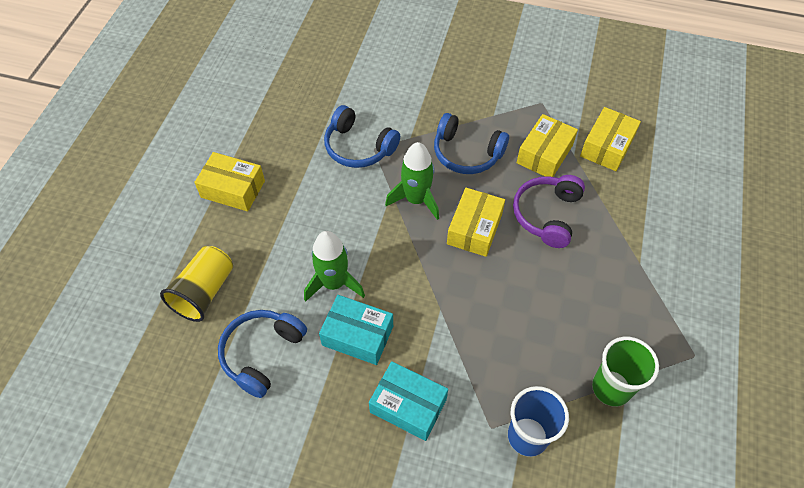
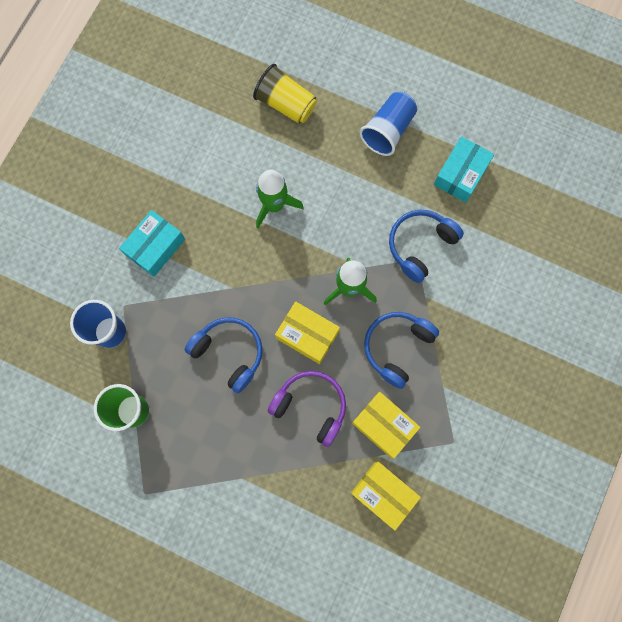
camera: 100 degrees right, 20 degrees up
yellow box [194,152,265,212] -> blue cup [360,91,418,156]
blue headphones [218,310,307,398] -> blue headphones moved to [185,317,262,393]
turquoise box [319,295,393,365] -> turquoise box moved to [434,136,494,203]

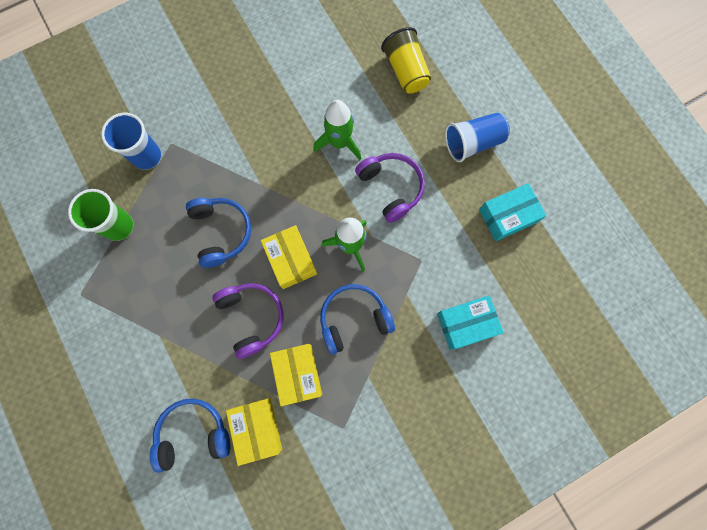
camera: 35 degrees right, 0 degrees up
turquoise box [119,210,185,277] -> turquoise box moved to [437,296,504,350]
blue headphones [389,210,464,283] -> blue headphones moved to [150,399,230,473]
none -> purple headphones [355,153,425,223]

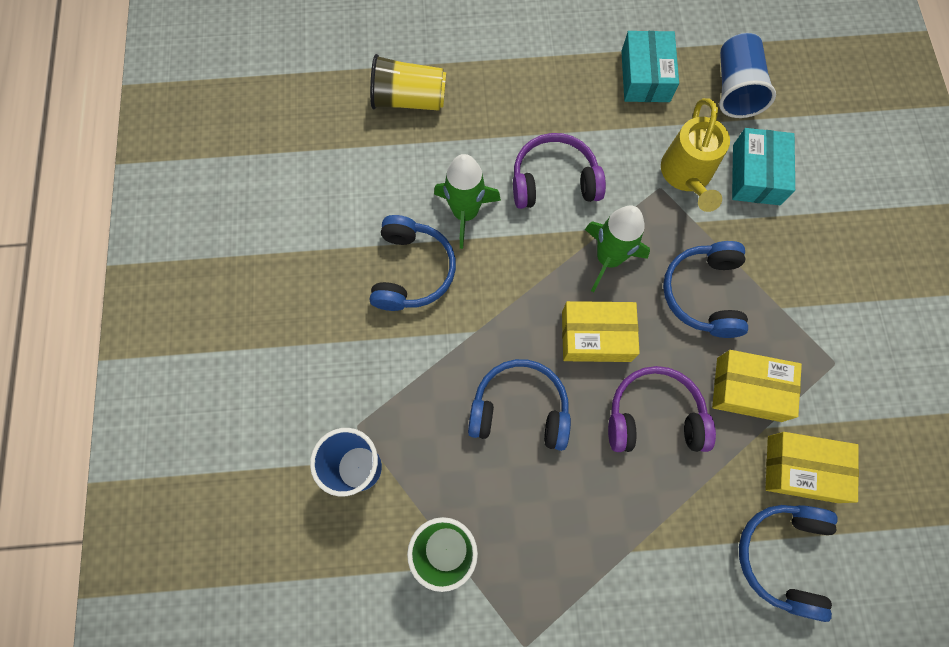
camera: 65 degrees left, 5 degrees down
blue cup [445,112,510,162] -> blue cup moved to [719,33,776,118]
none -> blue headphones [370,215,456,311]
none -> yellow watering can [661,98,730,212]

